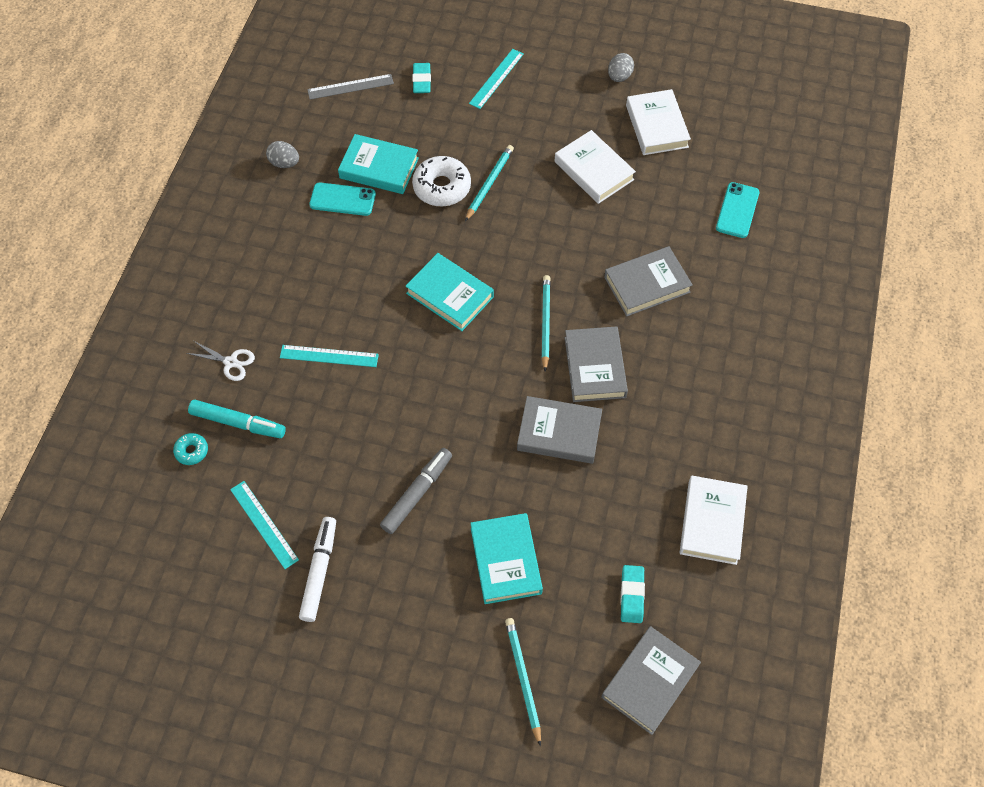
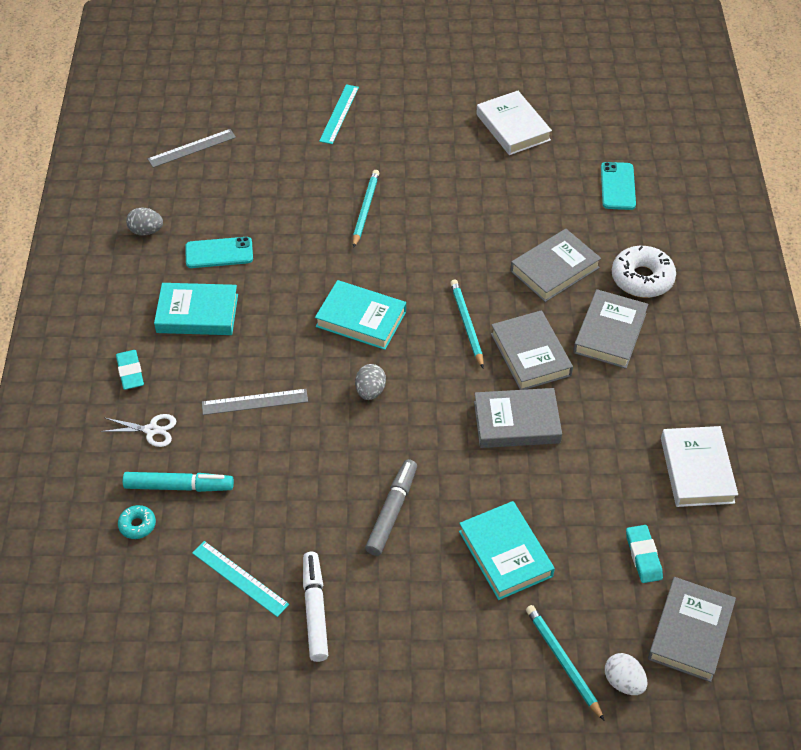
camera: 15 degrees left, 10 degrees down
turquoise ruler [280,345,379,367] -> grey ruler [202,389,308,415]
turquoise book [338,134,419,194] -> turquoise book moved to [154,283,238,335]
white donut [412,156,471,207] -> white donut moved to [612,246,676,298]
turquoise eraser [413,63,431,93] -> turquoise eraser moved to [116,350,144,390]
white book [554,130,636,204] -> none
grey egg [608,53,634,82] -> grey egg moved to [355,364,386,400]
none -> grey book [573,289,648,369]
none -> white egg [605,653,647,695]

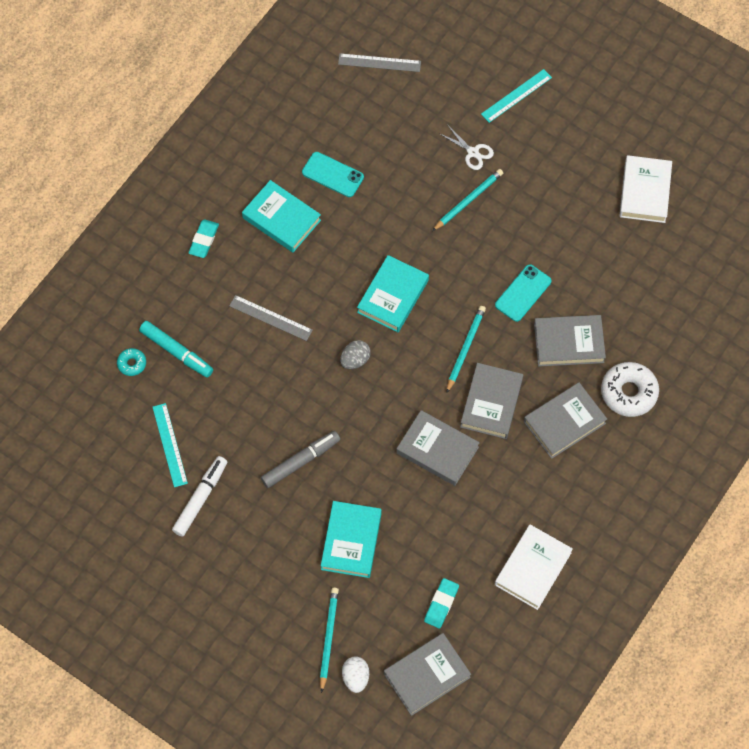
camera: 35 degrees right, 15 degrees up
white scissors [100,414,176,447] -> white scissors moved to [440,126,494,170]
grey egg [126,208,163,235] -> none
turquoise book [315,280,406,350] -> turquoise book turned 60 degrees clockwise [357,255,429,332]
turquoise phone [601,162,636,210] -> turquoise phone moved to [495,264,551,322]

